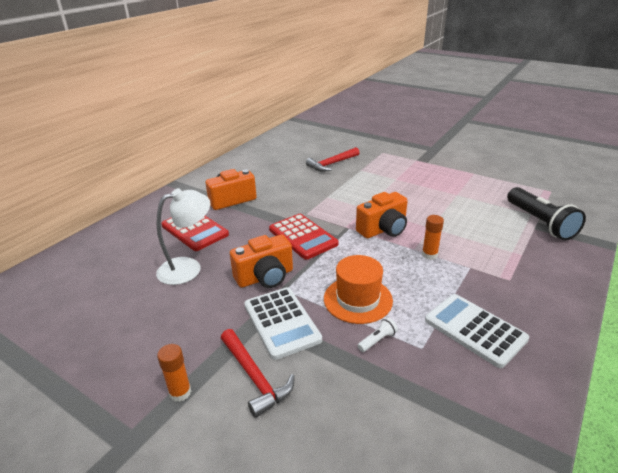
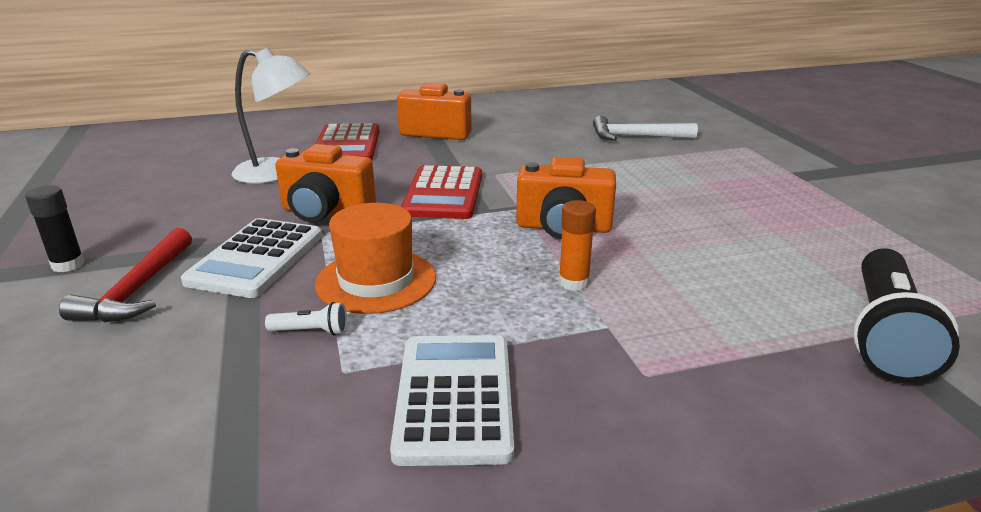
camera: 40 degrees right, 5 degrees down
orange glue stick [157,344,191,402] -> black glue stick [25,186,85,272]
red hammer [306,147,360,172] -> white hammer [593,115,698,141]

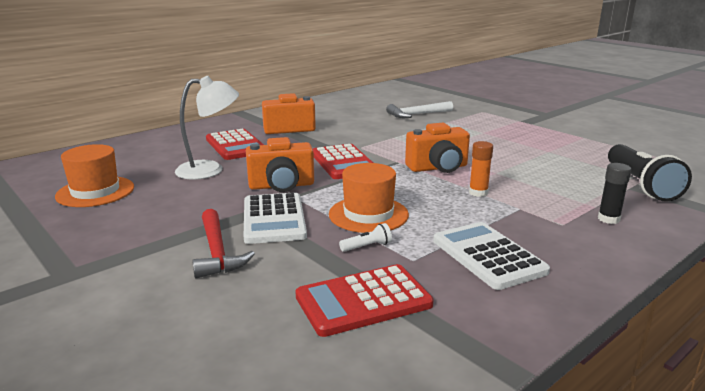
camera: 25 degrees left, 5 degrees down
black glue stick [25,186,85,272] -> black glue stick moved to [598,163,631,224]
none -> orange hat [55,144,134,207]
none -> red calculator [295,264,433,337]

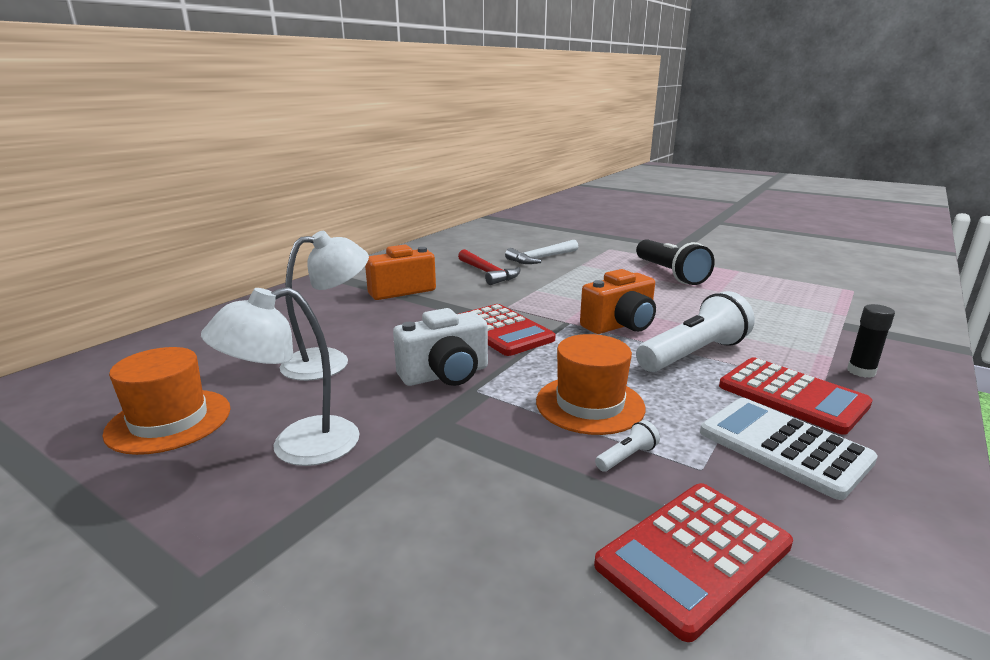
camera: 15 degrees left, 0 degrees up
red hammer [192,209,255,278] -> red hammer moved to [458,249,520,285]
red calculator [206,129,264,160] -> red calculator moved to [719,357,872,435]
white calculator [244,192,307,244] -> none
orange camera [246,137,314,192] -> white camera [393,308,488,386]
orange glue stick [469,141,493,197] -> white flashlight [636,291,755,372]
black flashlight [608,144,692,202] -> black flashlight moved to [636,239,715,285]
none -> white lamp [201,287,360,466]

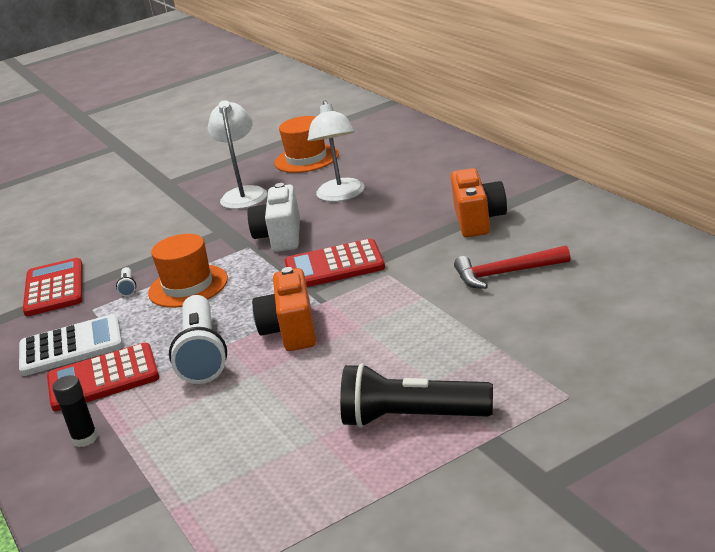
camera: 120 degrees right, 5 degrees up
white hammer [505,240,579,264] -> none

